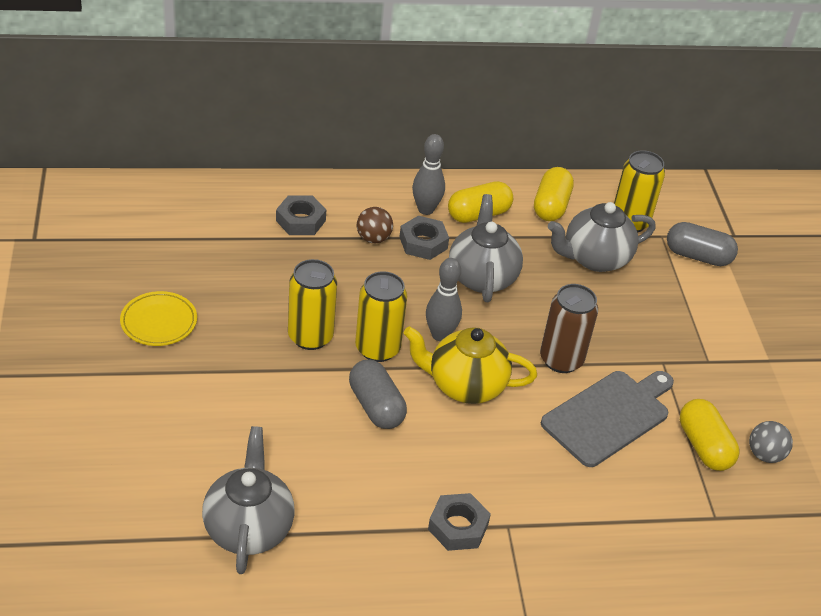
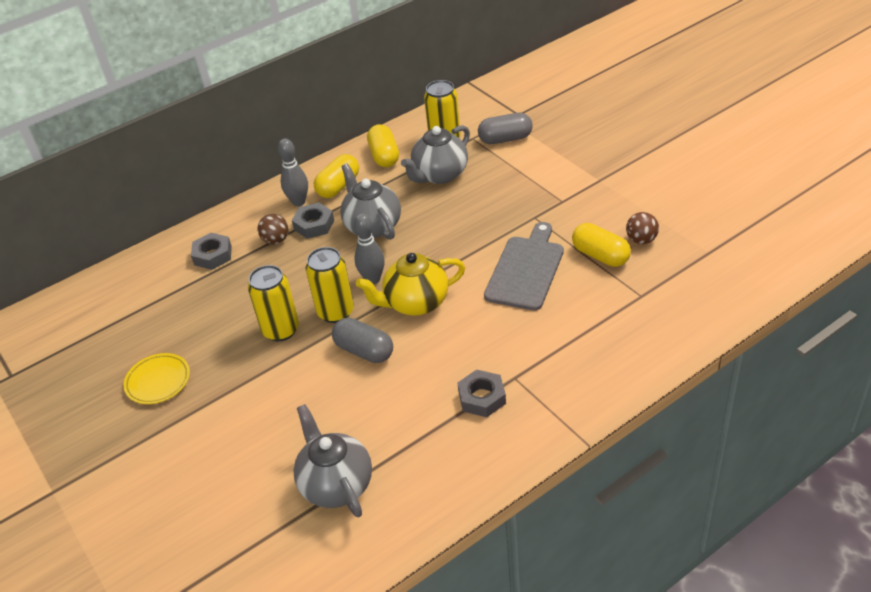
camera: 20 degrees left, 0 degrees up
brown can [540,284,598,373] -> none
grey ball [749,421,793,463] -> brown ball [626,212,659,244]

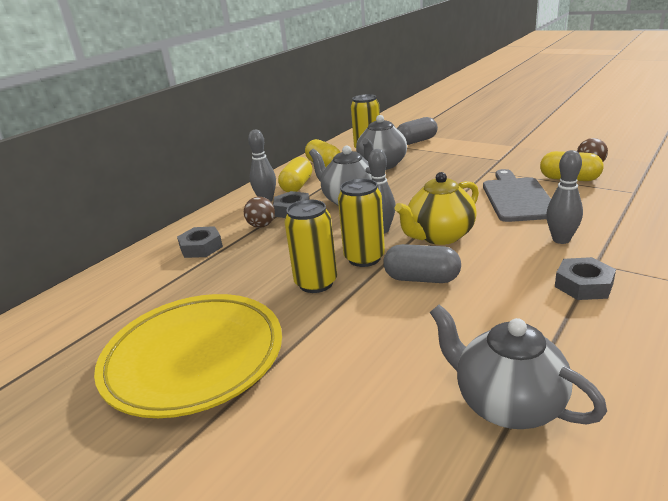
camera: 20 degrees left, 15 degrees down
yellow plate [124,353,190,404] -> yellow plate [94,294,282,418], size x2.13
none -> grey bowling pin [546,150,583,244]

